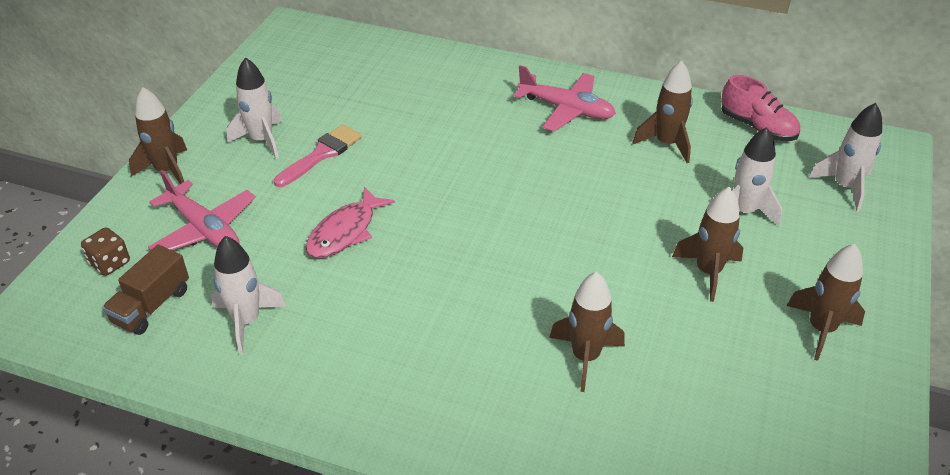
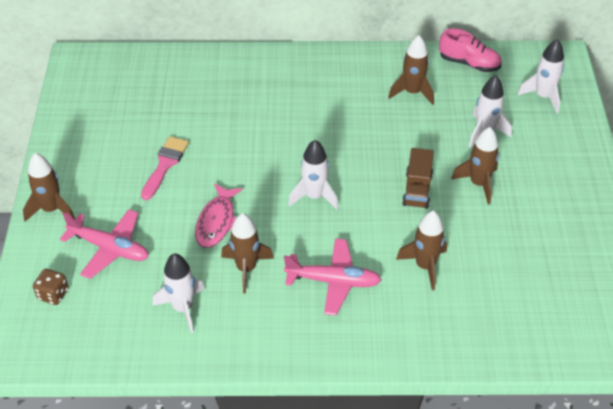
camera: 20 degrees left, 5 degrees up
brown truck [102,245,189,335] -> brown truck moved to [402,148,434,209]
white rocket [227,57,282,159] -> white rocket moved to [288,140,338,210]
pink plane [513,65,616,131] -> pink plane moved to [284,239,381,316]
brown rocket [787,244,865,361] -> brown rocket moved to [221,213,274,293]

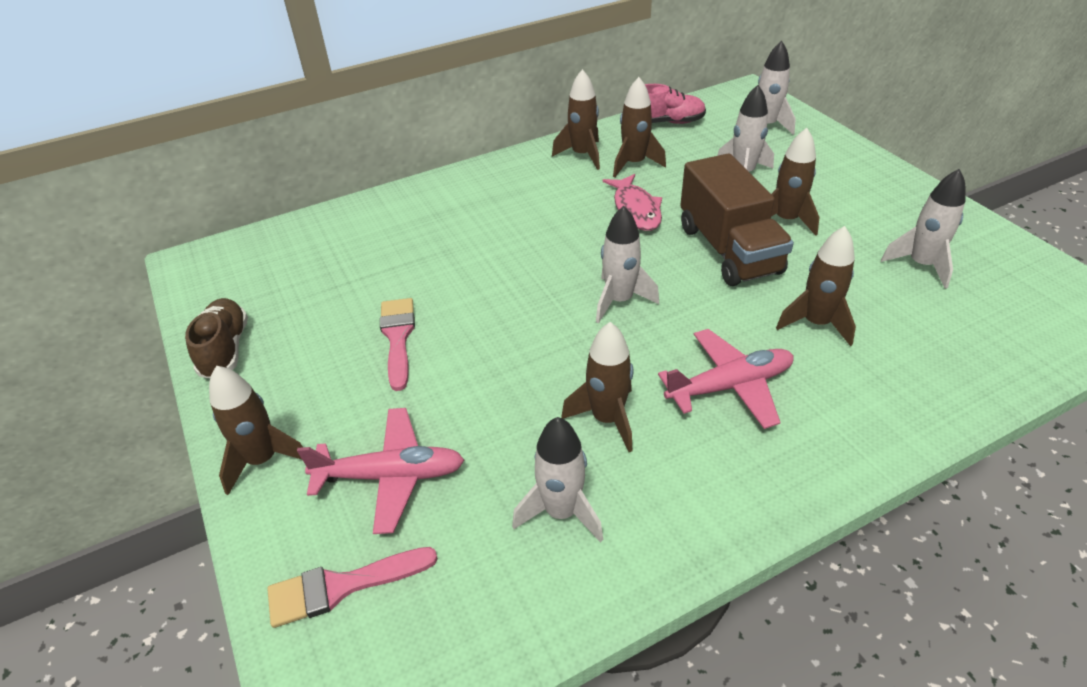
camera: 25 degrees left, 5 degrees down
brown dice [33,269,69,305] -> pink brush [267,547,438,628]
pink fish [195,183,243,248] -> pink fish moved to [602,174,662,231]
brown truck [402,148,434,209] -> brown truck [680,153,794,286], size x1.73
none -> brown shoe [185,298,248,378]
none -> brown rocket [552,69,600,170]
none -> white rocket [881,169,966,289]

